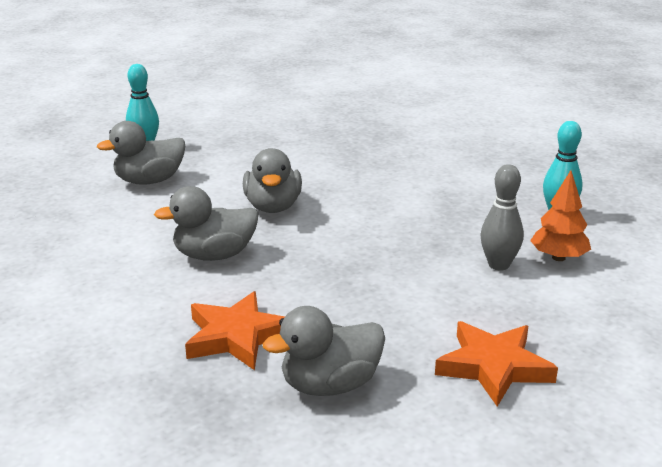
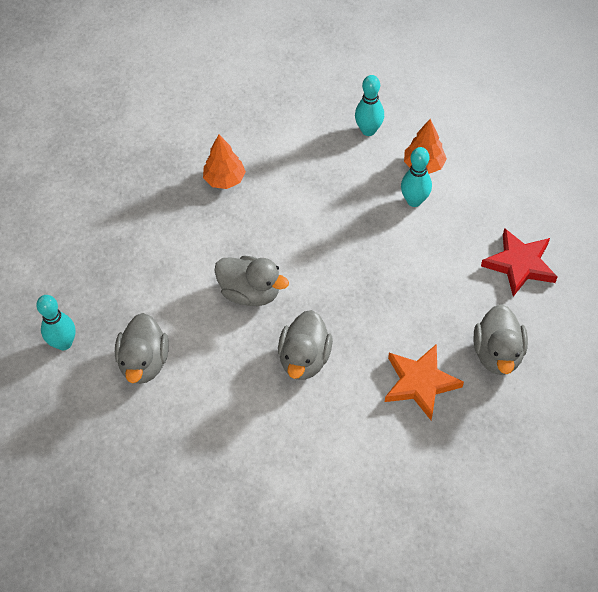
camera: 60 degrees left, 30 degrees up
orange star [435,321,558,407] -> red star [481,228,557,297]
grey bowling pin [480,164,524,271] -> turquoise bowling pin [401,147,432,207]
none -> orange tree [203,135,246,189]

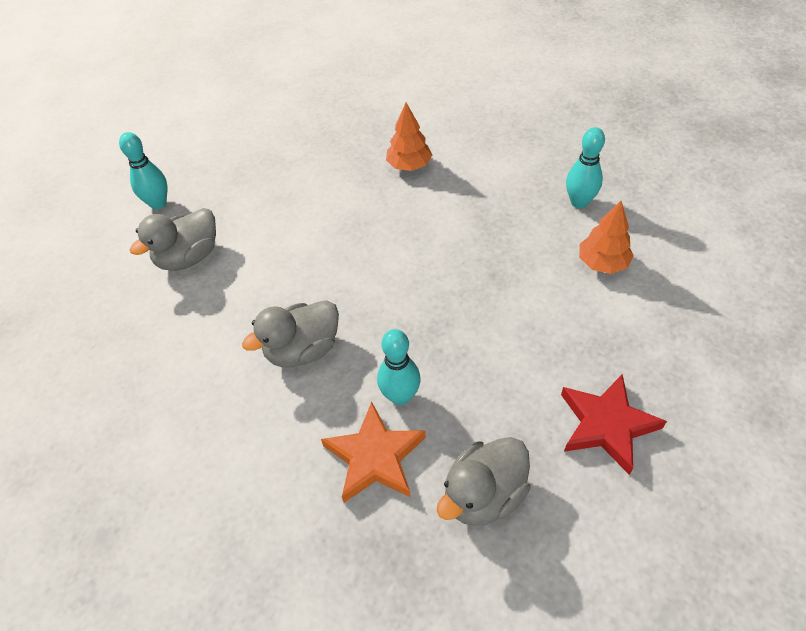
camera: 45 degrees right, 5 degrees down
grey duck [214,256,289,306] -> none
turquoise bowling pin [401,147,432,207] -> turquoise bowling pin moved to [377,329,421,405]

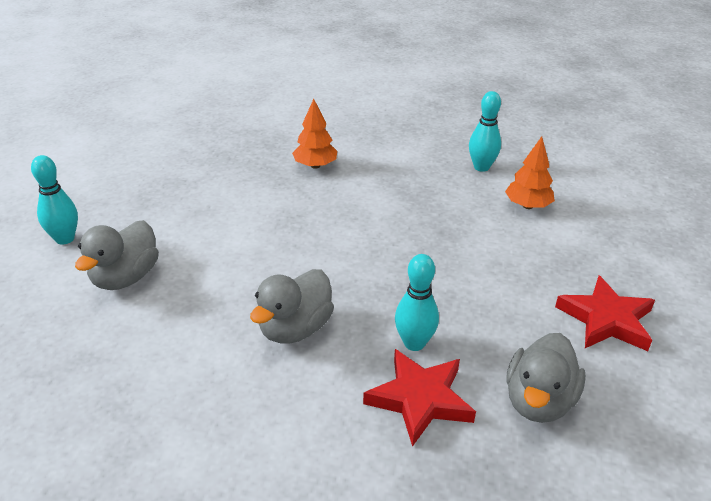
camera: 25 degrees left, 15 degrees down
orange star [321,402,426,503] -> red star [363,349,476,447]

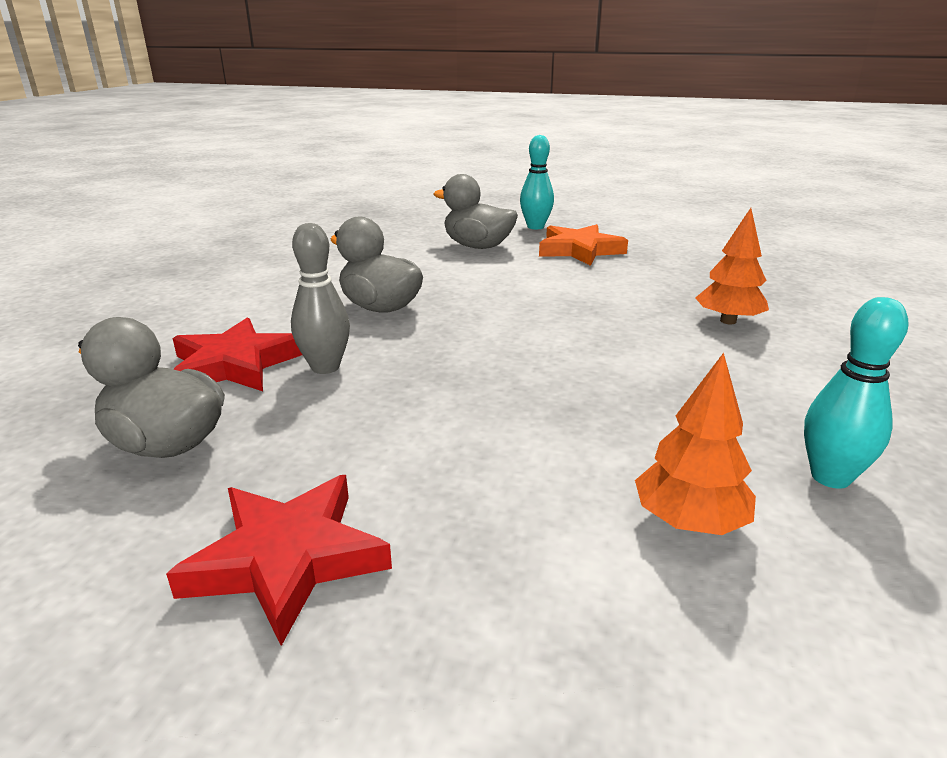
camera: 95 degrees right, 10 degrees down
turquoise bowling pin [395,254,439,351] -> grey bowling pin [291,223,350,374]
none -> orange star [539,224,628,266]

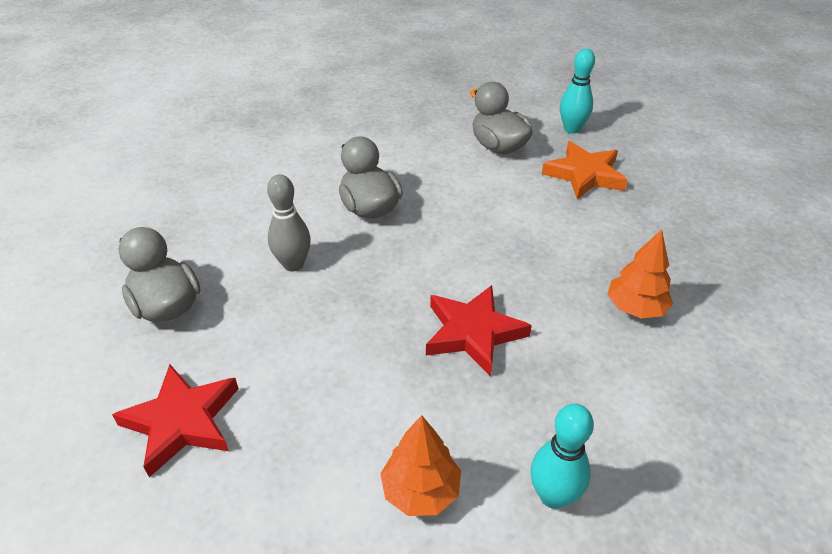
camera: 25 degrees right, 15 degrees up
red star [173,317,302,391] -> red star moved to [426,285,532,376]

